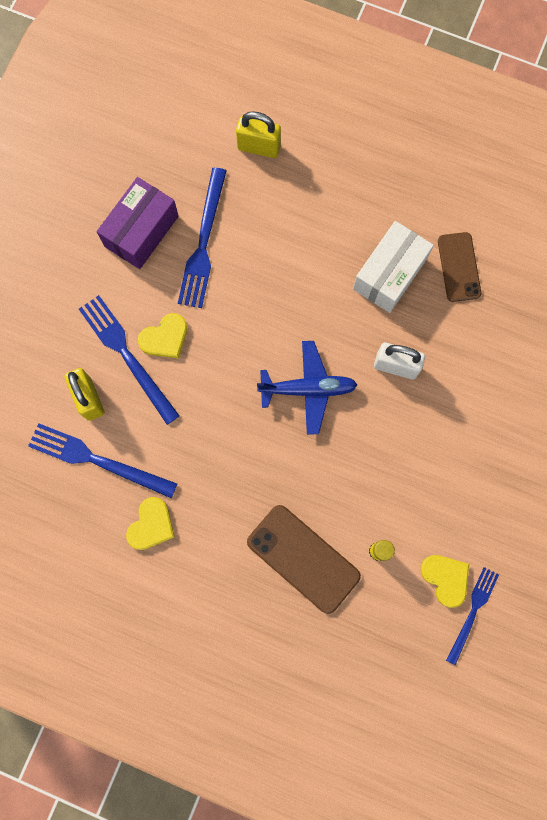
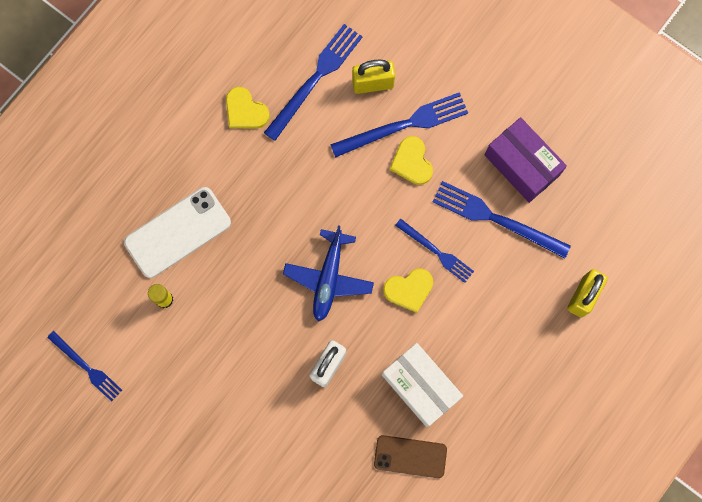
camera: 105 degrees right, 0 degrees up
brown phone [247,505,361,614] -> white phone [124,187,231,278]
yellow heart [421,555,469,608] -> yellow heart moved to [383,269,433,313]
none -> blue fork [395,219,474,283]

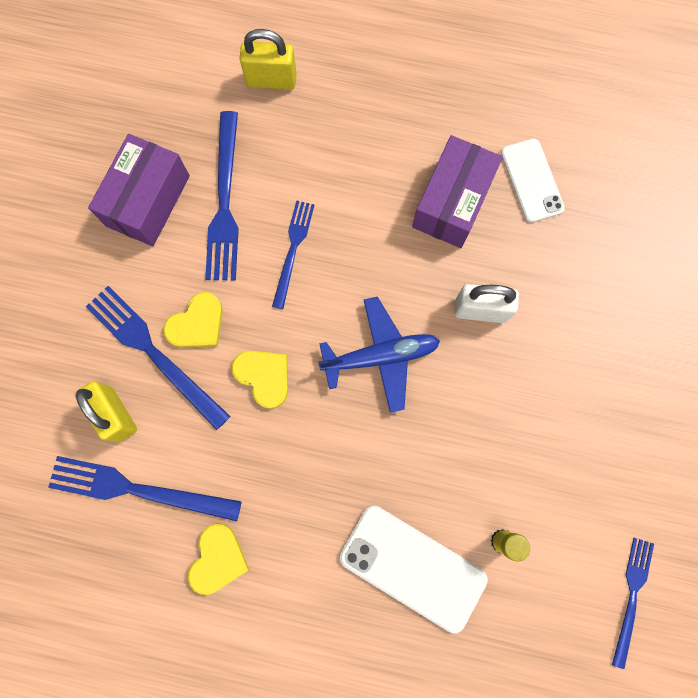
camera: 115 degrees left, 0 degrees up
brown phone [374,435,447,478] -> white phone [501,139,565,223]
white box [382,343,463,427] -> purple box [412,135,503,248]
yellow heart [383,269,433,313] -> yellow heart moved to [231,351,288,409]

